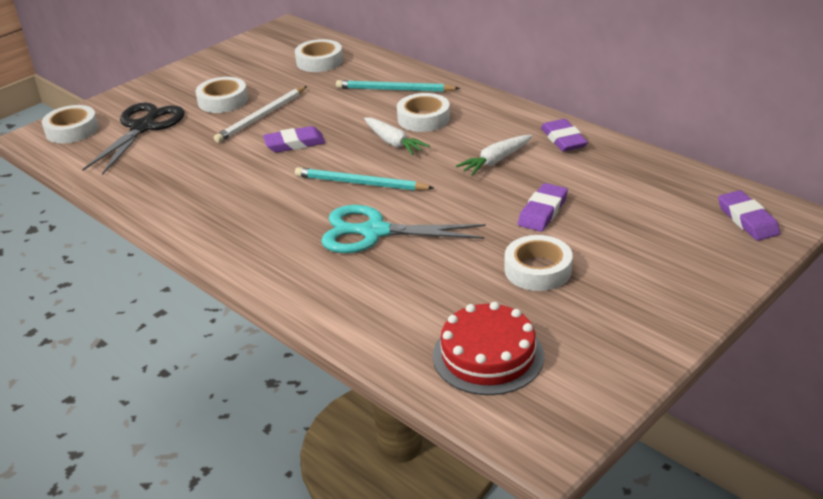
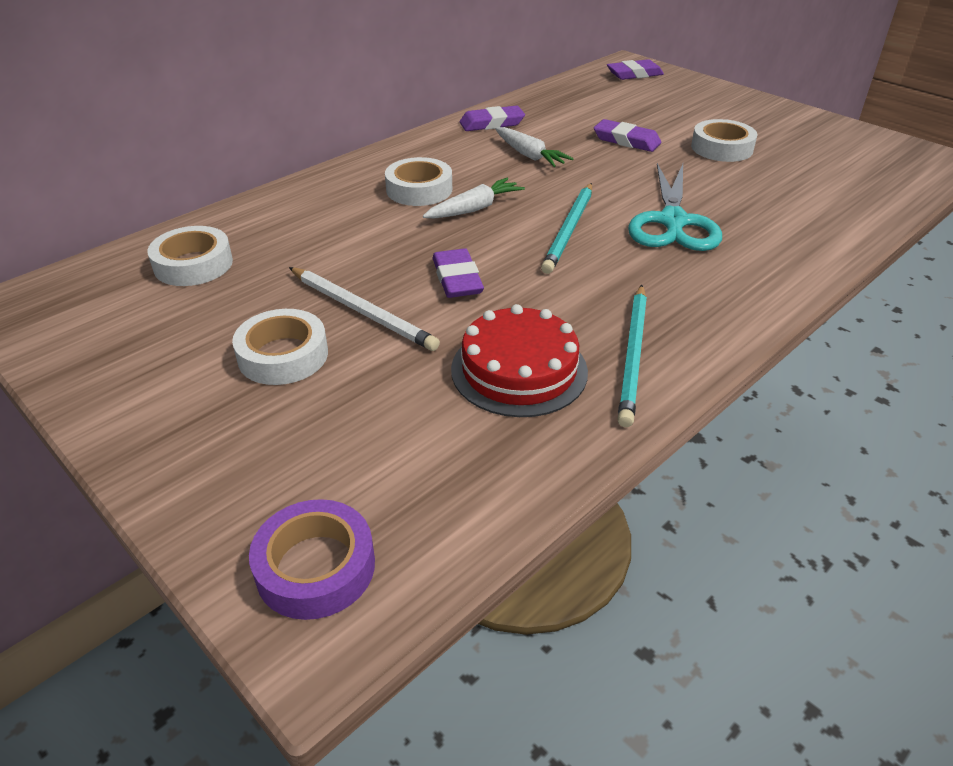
camera: 90 degrees left, 5 degrees up
white tape [42,105,99,143] -> purple tape [249,499,375,620]
black scissors [82,102,185,175] -> none
turquoise pencil [336,80,460,92] -> turquoise pencil moved to [618,285,647,427]
red cake [433,302,544,395] -> red cake moved to [451,304,588,417]

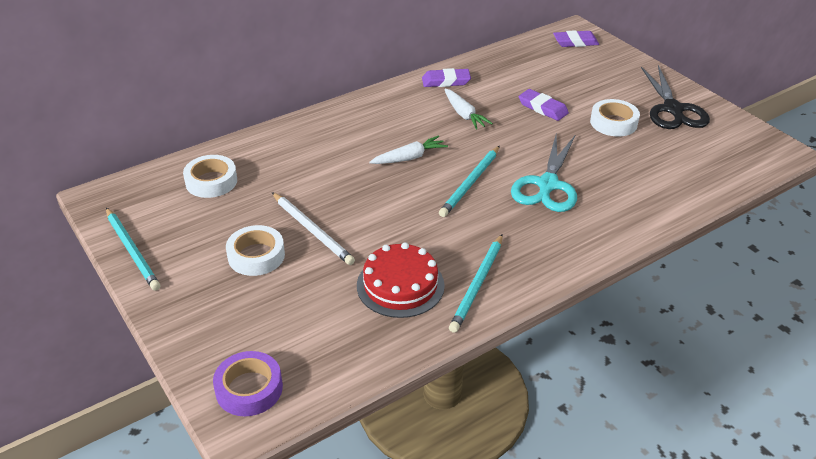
camera: 10 degrees right, 0 degrees up
white tape [385,157,452,206] -> none
purple eraser [432,248,484,298] -> none
none -> turquoise pencil [106,208,160,291]
none -> black scissors [641,65,710,129]

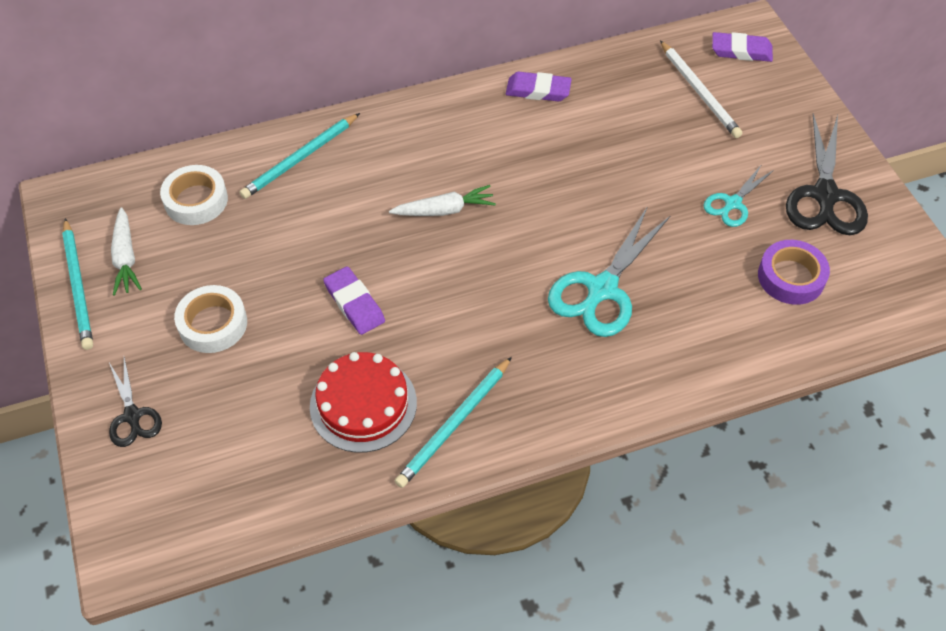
camera: 15 degrees right, 15 degrees up
purple tape [213,351,283,416] -> purple tape moved to [758,240,830,305]
white pencil [272,192,355,265] -> white pencil moved to [660,40,742,138]
turquoise pencil [439,146,500,217] -> turquoise pencil moved to [239,113,360,199]
white carrot [444,89,493,130] -> white carrot moved to [111,207,142,296]
purple eraser [518,89,569,121] -> purple eraser moved to [323,266,385,335]
white tape [590,99,640,136] -> turquoise scissors [703,164,774,227]
none -> black scissors [109,357,162,447]

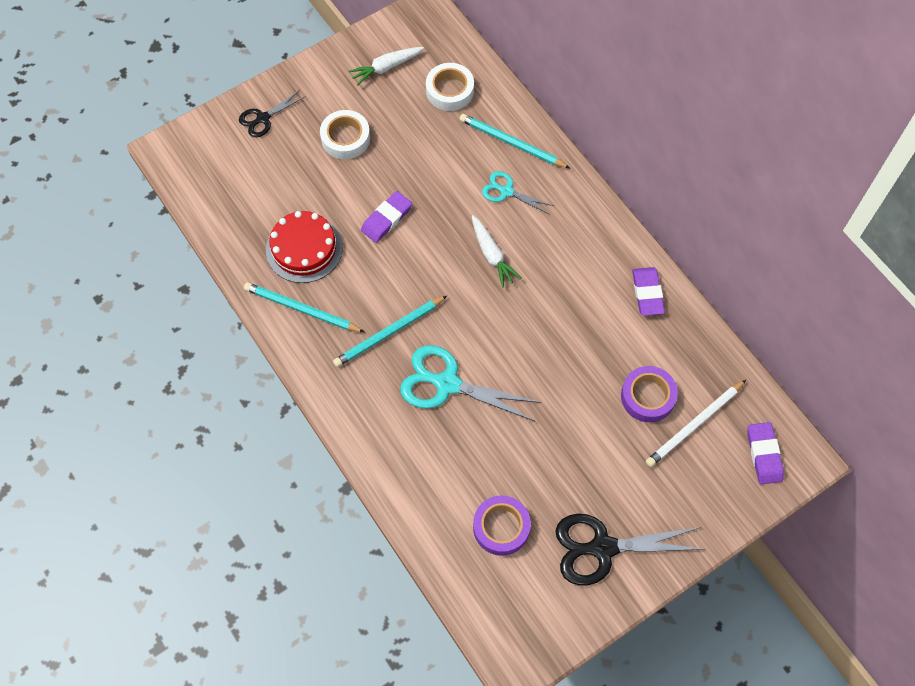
camera: 75 degrees right, 10 degrees up
turquoise pencil [62,218,93,350] -> turquoise pencil moved to [333,296,447,367]
turquoise scissors [703,164,774,227] -> turquoise scissors moved to [482,171,554,215]
none -> purple tape [621,366,678,422]

